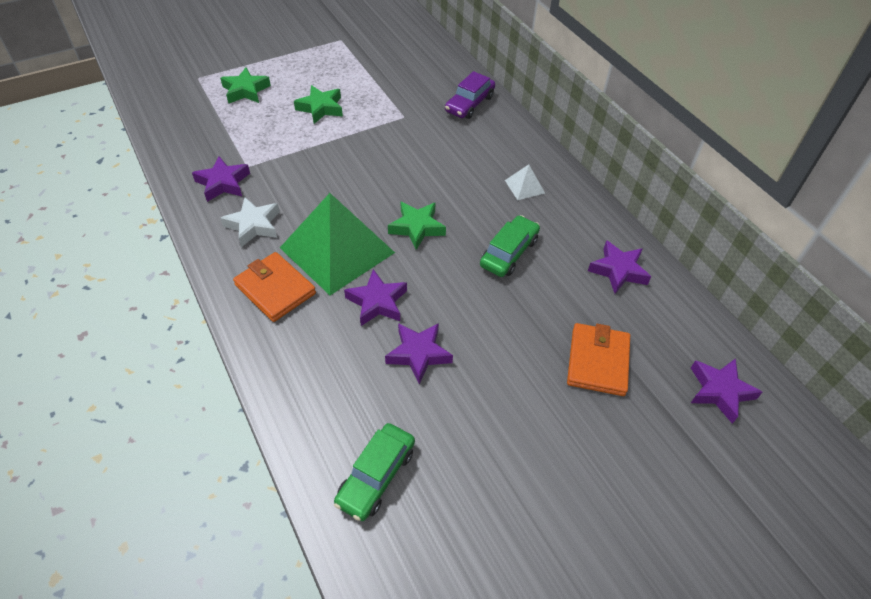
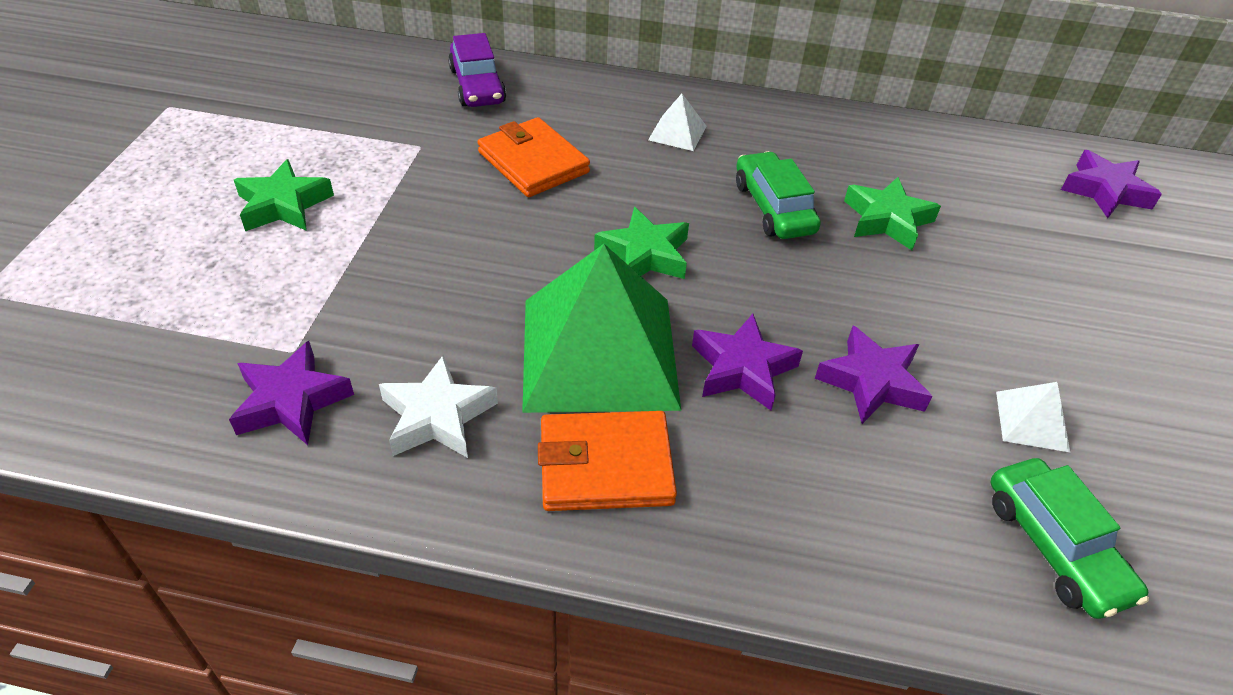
camera: 50 degrees left, 5 degrees down
green star [220,67,271,103] -> green star moved to [844,177,941,250]
orange wallet [567,323,630,396] -> orange wallet moved to [478,117,590,197]
purple star [588,240,651,294] -> none
none -> white pyramid [996,382,1070,452]

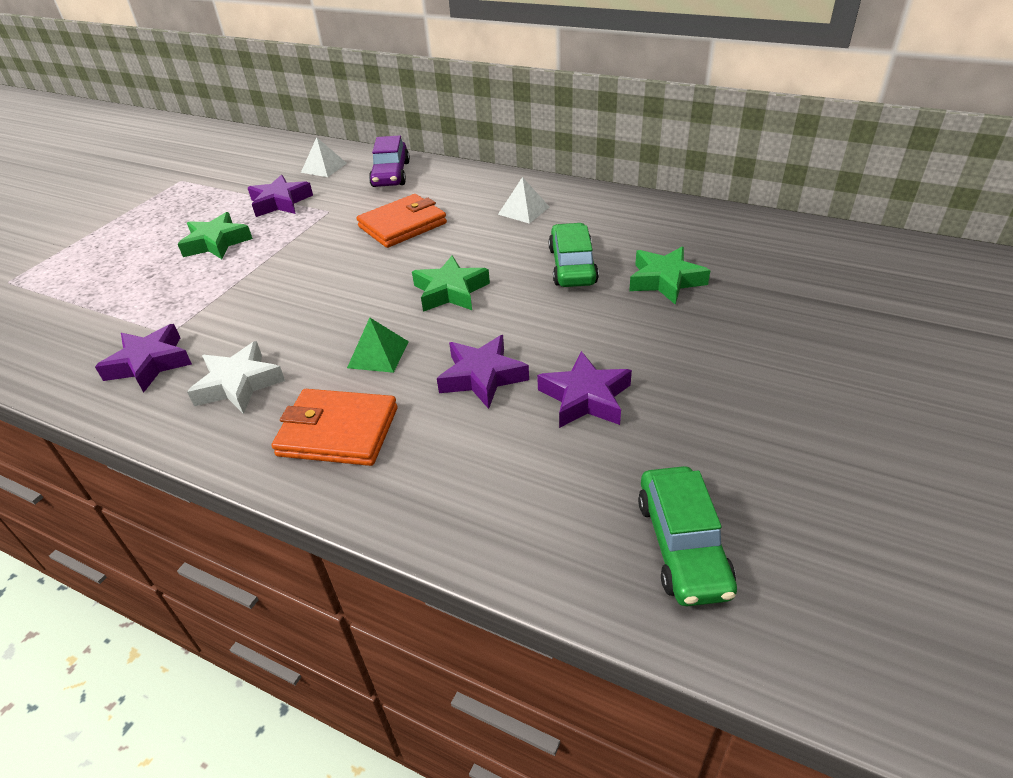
camera: 20 degrees right, 5 degrees down
orange wallet [478,117,590,197] -> orange wallet turned 75 degrees clockwise [356,194,447,248]
green pyramid [522,244,681,413] -> green pyramid [347,318,409,373], size x0.41
white pyramid [996,382,1070,452] -> white pyramid moved to [301,137,347,177]
purple star [1061,150,1162,218] -> purple star moved to [248,175,313,217]

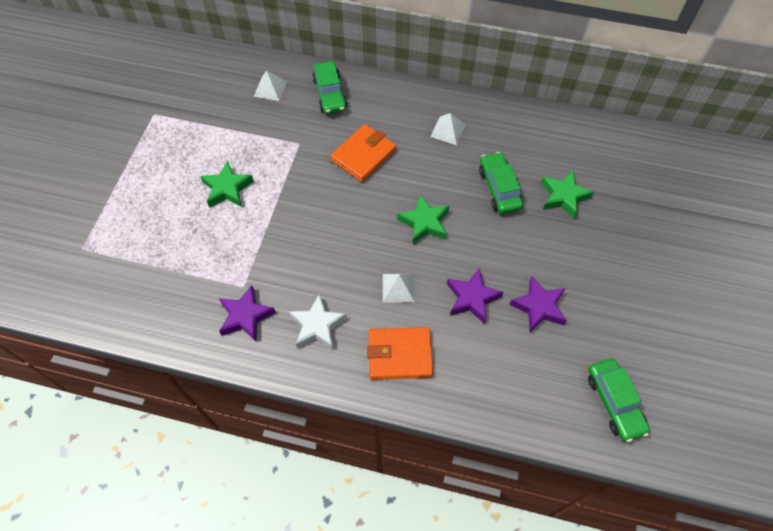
camera: 15 degrees left, 20 degrees up
purple star [248,175,313,217] -> none
green pyramid [347,318,409,373] -> white pyramid [383,274,415,303]
purple car [369,135,410,187] -> green car [312,61,347,114]

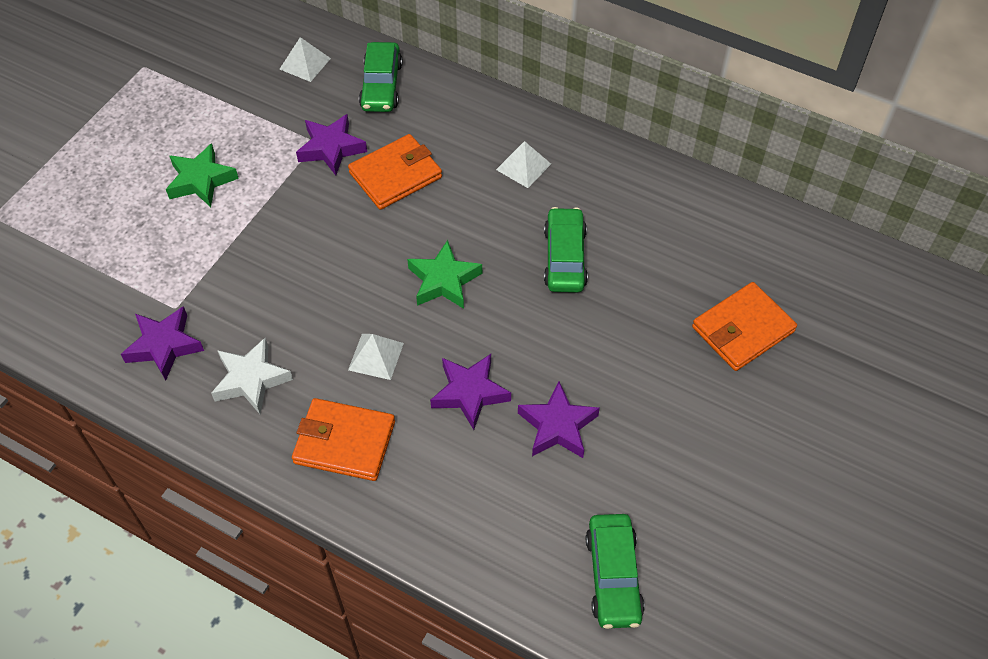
camera: 15 degrees right, 5 degrees down
green star [541,170,594,219] -> none
none -> purple star [296,114,367,176]
none -> orange wallet [692,282,797,371]

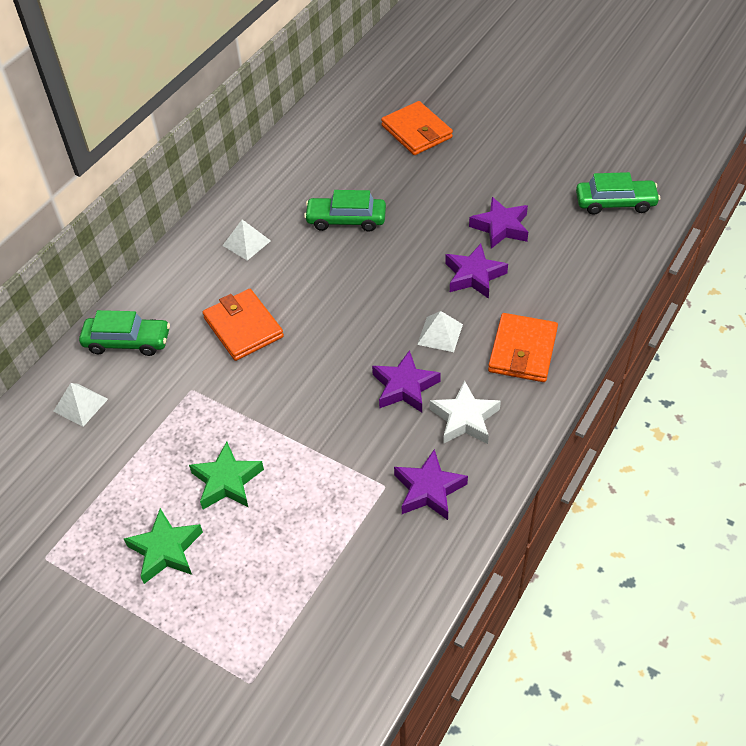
camera: 85 degrees left, 5 degrees down
purple star [296,114,367,176] -> purple star moved to [372,350,441,413]
green star [407,240,482,309] -> green star moved to [124,508,203,584]

